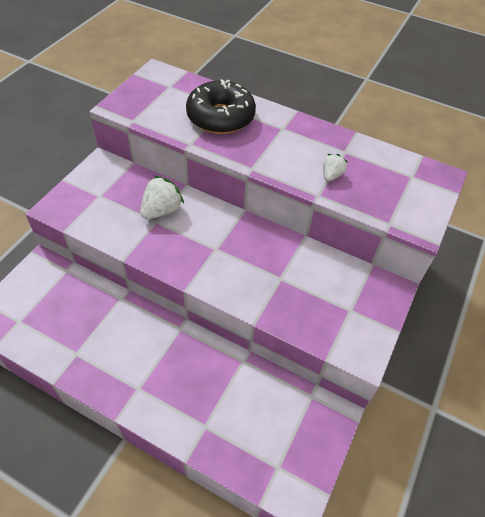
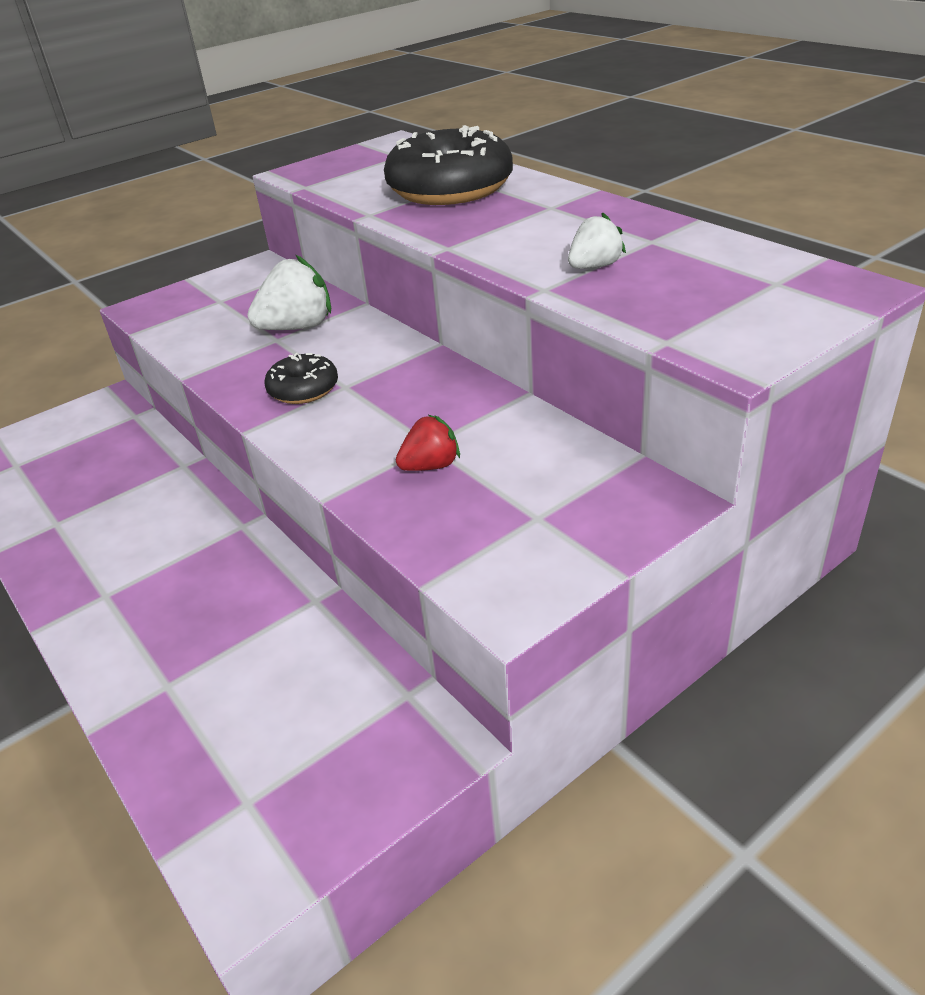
camera: 30 degrees right, 15 degrees down
none -> black donut [265,353,338,404]
none -> red strawberry [396,415,460,471]

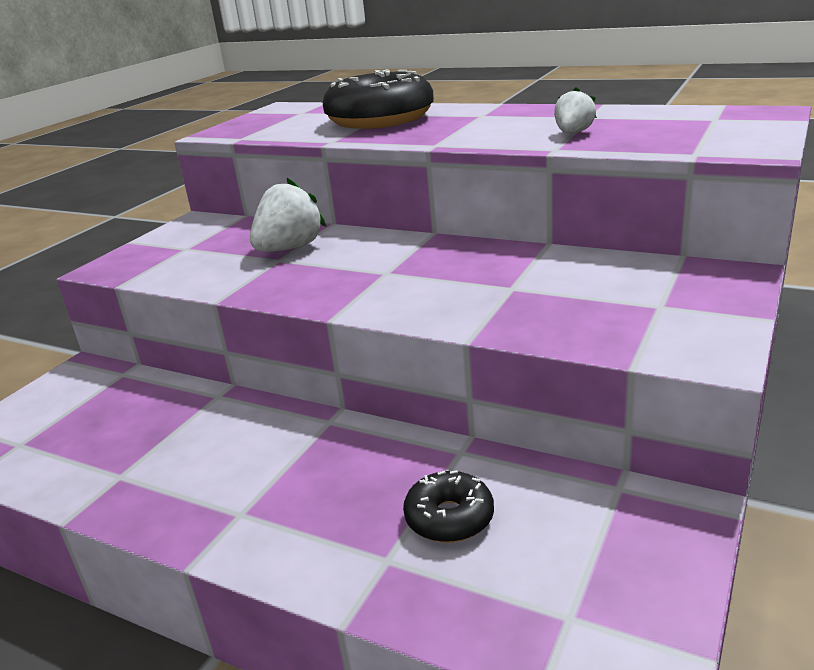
camera: 25 degrees left, 10 degrees down
black donut [265,353,338,404] -> black donut moved to [403,470,494,543]
red strawberry [396,415,460,471] -> none

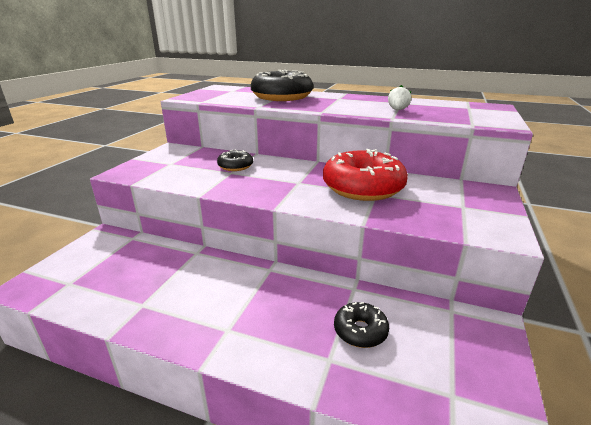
camera: 10 degrees left, 0 degrees up
white strawberry [250,178,327,252] -> black donut [217,150,253,171]
none -> red donut [323,149,408,201]

